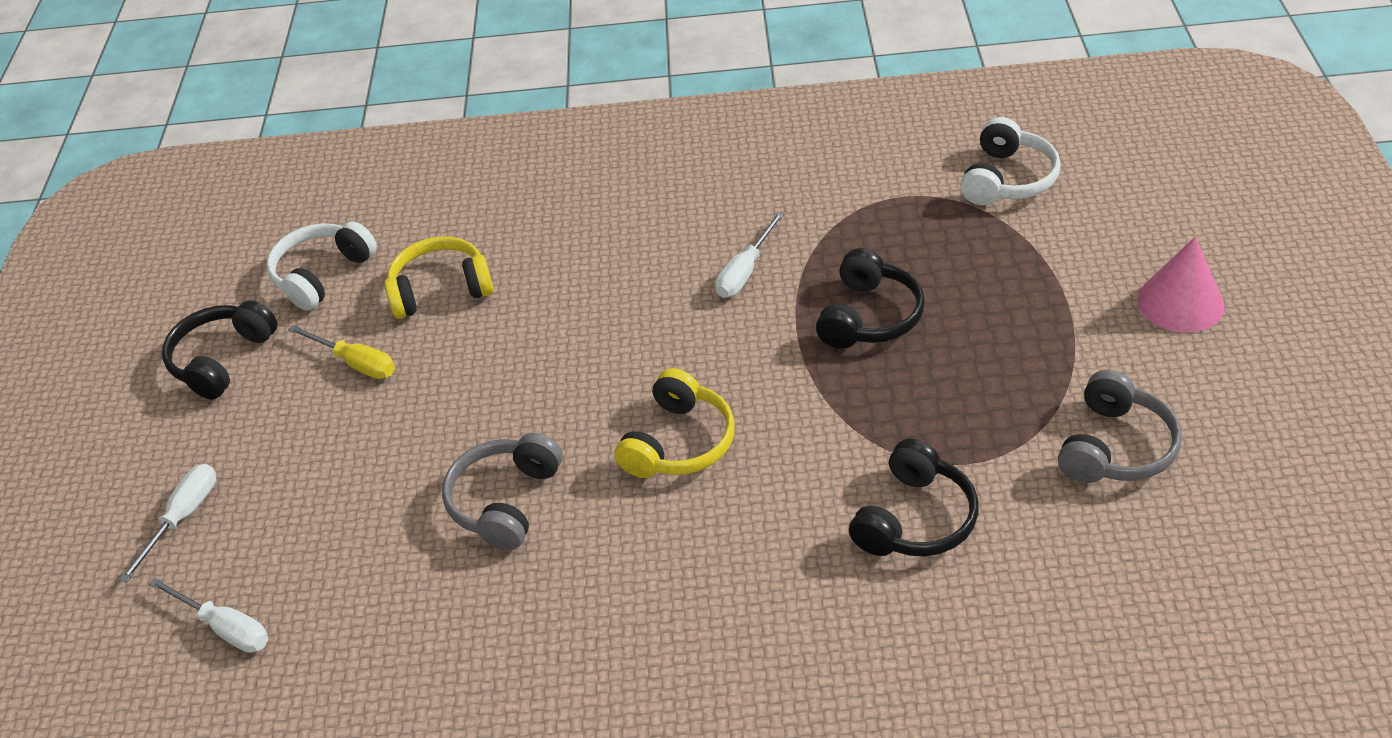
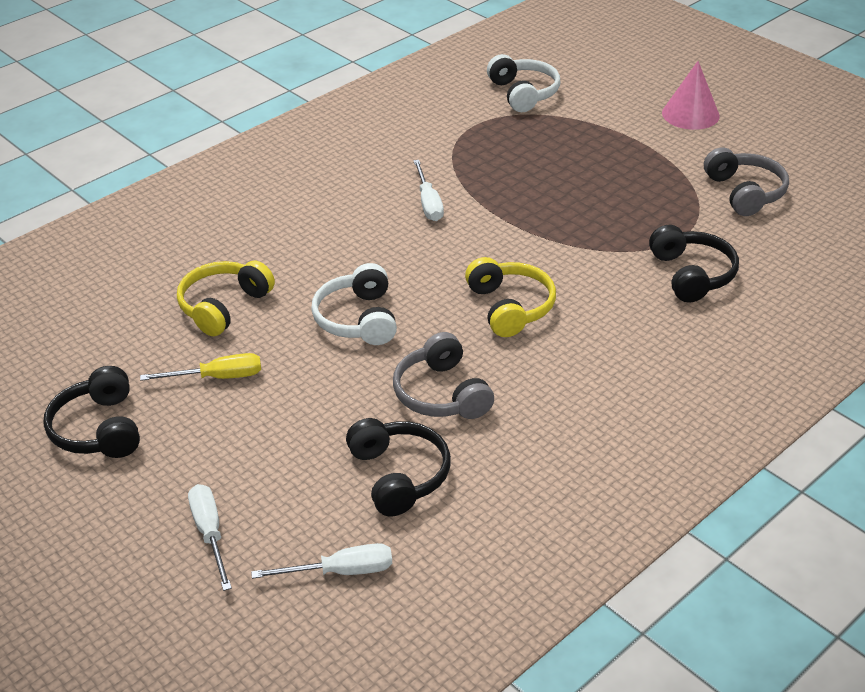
camera: 45 degrees left, 5 degrees down
white headphones [266,221,377,311] -> white headphones moved to [311,263,397,345]
black headphones [816,248,925,349] -> black headphones moved to [346,418,451,516]

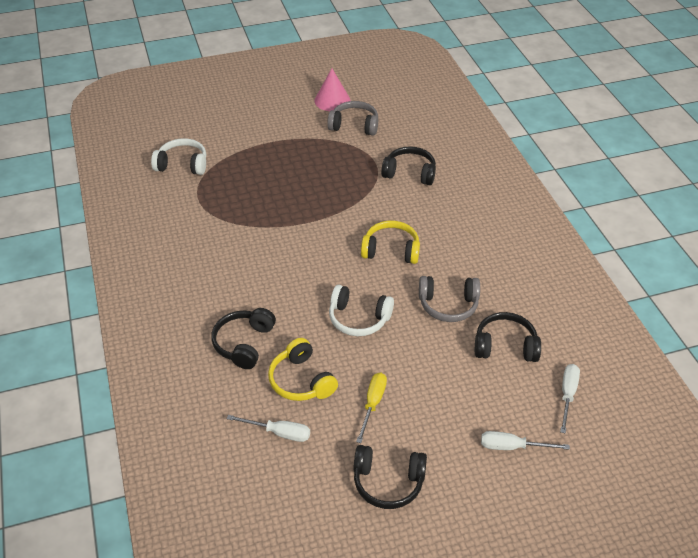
camera: 65 degrees left, 5 degrees up
white screwdriver [413,160,444,221] -> white screwdriver moved to [227,415,310,442]
pink cone [662,61,720,130] -> pink cone moved to [314,68,350,111]
none -> black headphones [211,308,276,369]

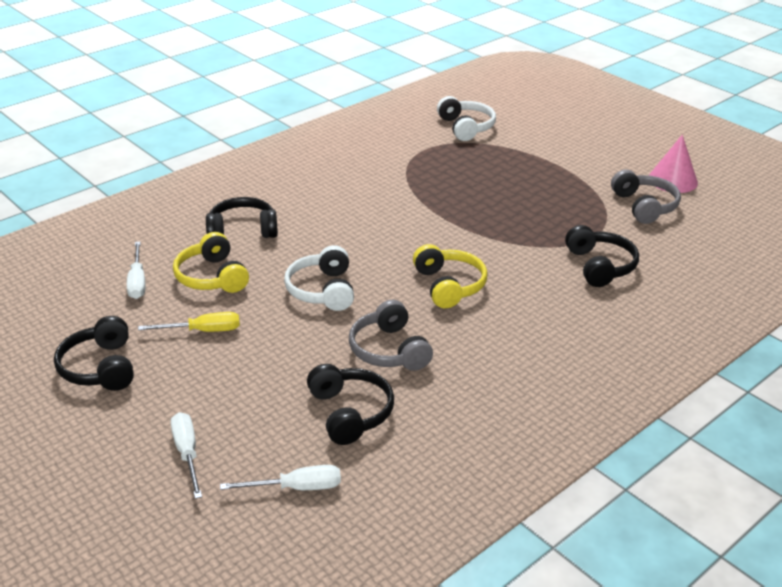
camera: 65 degrees right, 10 degrees down
yellow headphones [268,338,338,401] -> yellow headphones turned 60 degrees counterclockwise [173,232,249,293]

